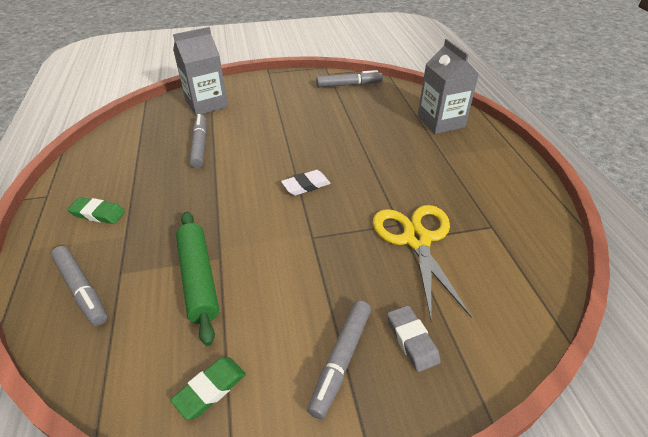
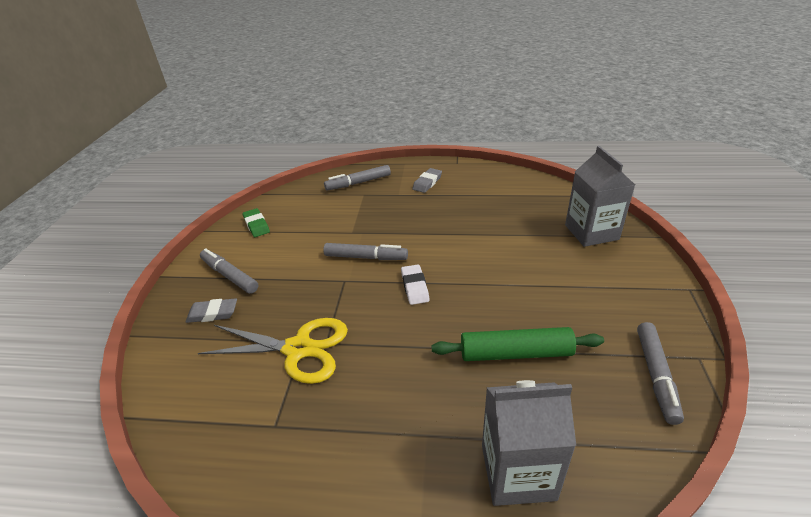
camera: 110 degrees right, 5 degrees down
green eraser [67,197,125,224] -> grey eraser [412,168,442,193]
green rolling pin [176,211,219,346] -> green rolling pin moved to [432,327,604,361]
grey marker [189,114,207,168] -> grey marker moved to [323,243,408,260]

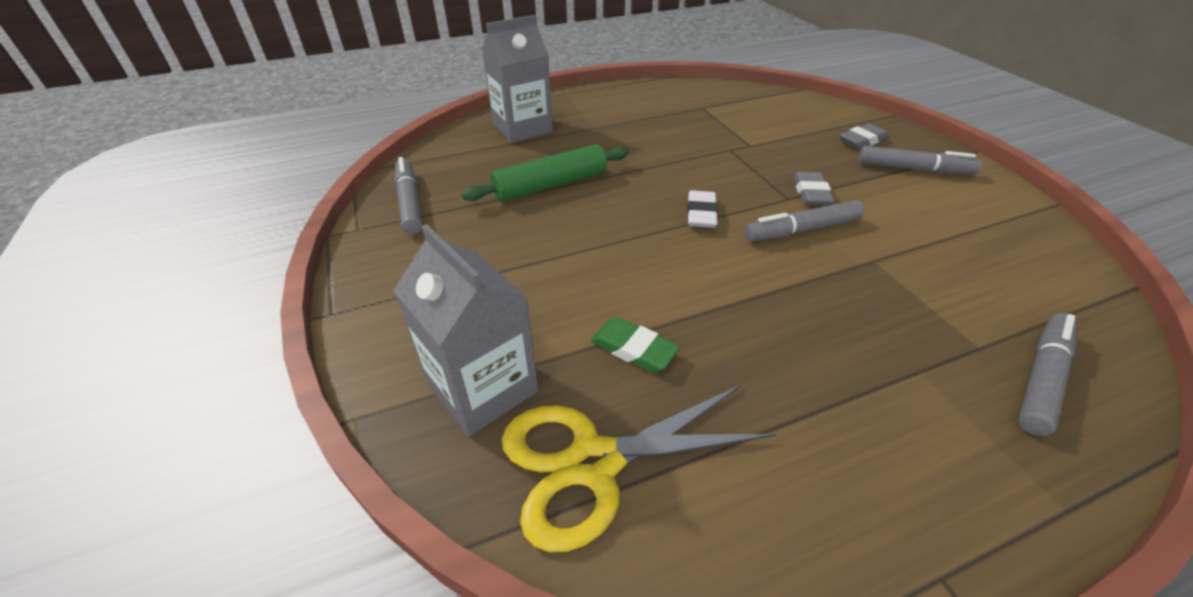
camera: 150 degrees right, 5 degrees up
yellow scissors [198,318,348,384] -> yellow scissors moved to [501,384,776,552]
green eraser [242,208,270,237] -> green eraser moved to [590,317,680,373]
white eraser [401,265,429,305] -> white eraser turned 45 degrees clockwise [687,190,718,228]
grey eraser [412,168,442,193] -> grey eraser moved to [793,172,834,206]

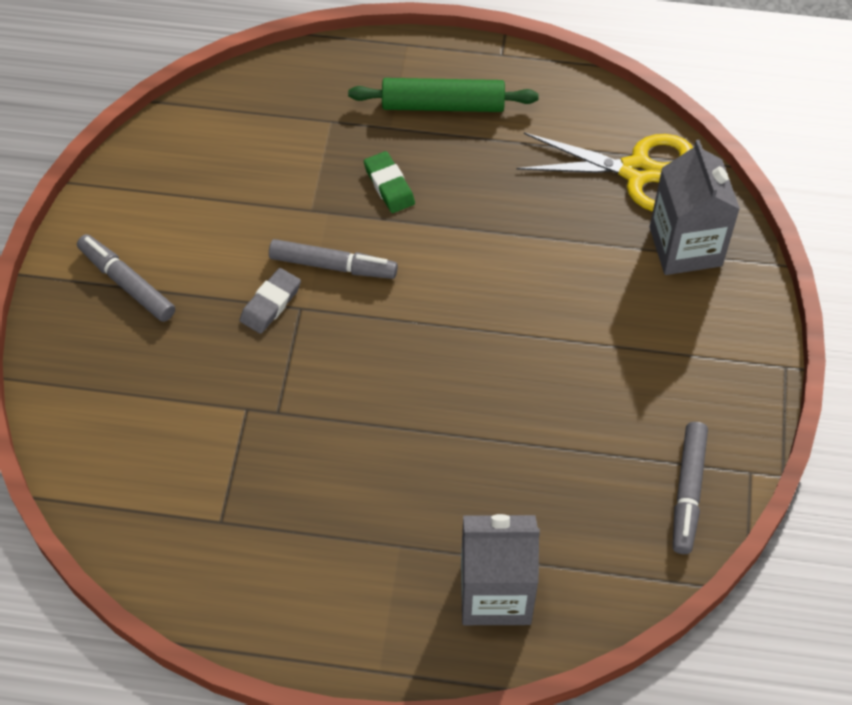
camera: 150 degrees left, 15 degrees up
green rolling pin [462,144,629,202] -> green rolling pin moved to [348,78,539,112]
green eraser [590,317,680,373] -> green eraser moved to [364,151,415,213]
white eraser [687,190,718,228] -> none
grey eraser [840,123,888,149] -> none
grey marker [1018,313,1077,436] -> none

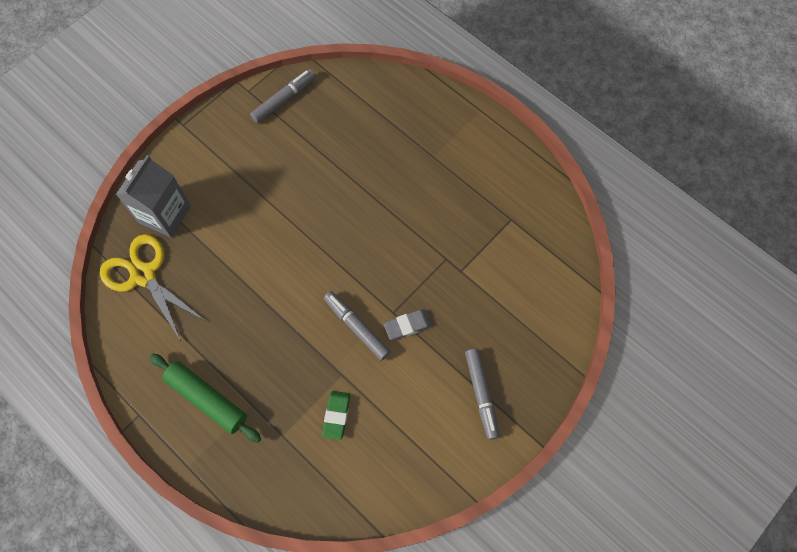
camera: 145 degrees left, 10 degrees up
green eraser [364,151,415,213] -> green eraser moved to [322,391,350,440]
grey carton [461,514,540,625] -> none

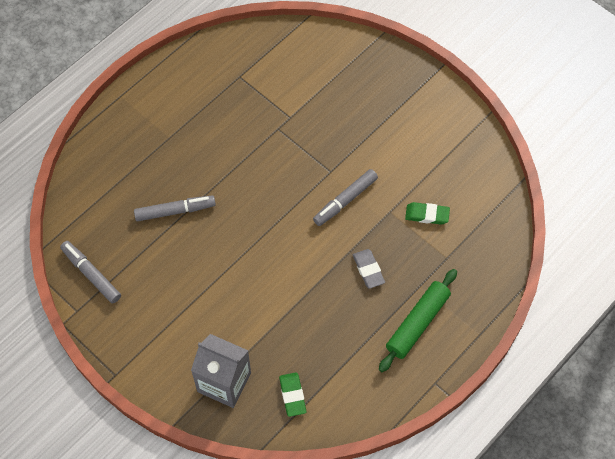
camera: 90 degrees left, 5 degrees down
yellow scissors [100,234,204,341] -> green eraser [279,372,307,417]
grey eraser [384,309,432,340] -> grey eraser moved to [353,249,385,289]
grey marker [465,348,500,440] -> grey marker moved to [134,196,216,221]

